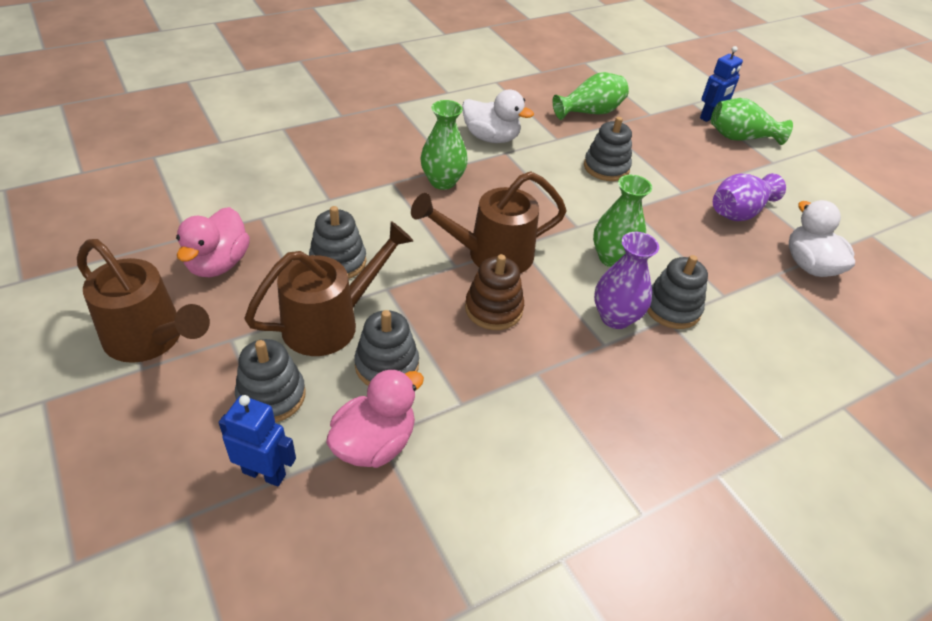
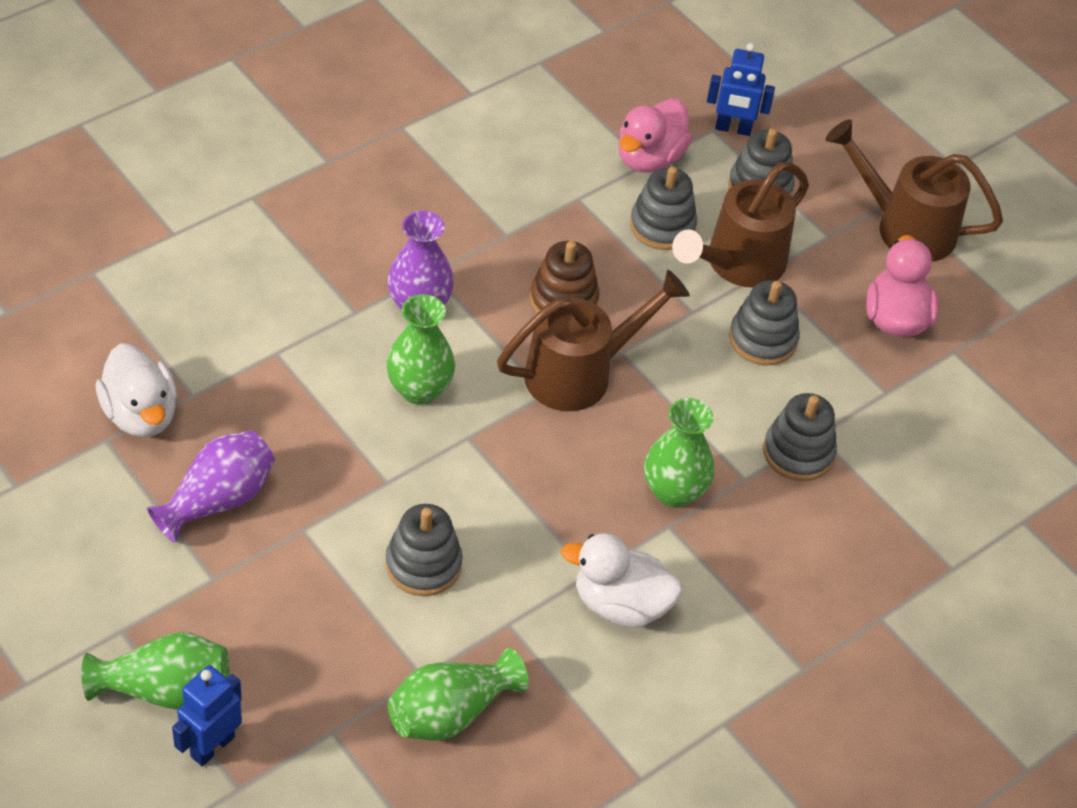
camera: 170 degrees right, 5 degrees up
grey stacking toy [647,255,708,329] -> grey stacking toy moved to [763,393,837,481]

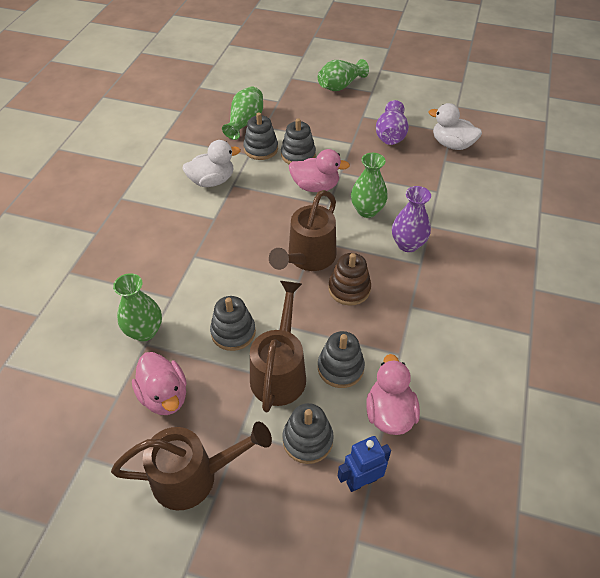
camera: 150 degrees right, 0 degrees up
blue robot [172,665,242,766] -> none
green vase [644,398,714,508] -> green vase moved to [113,273,162,341]
grey stacking toy [763,393,837,481] -> grey stacking toy moved to [243,113,278,160]
none -> pink duck [289,149,350,192]

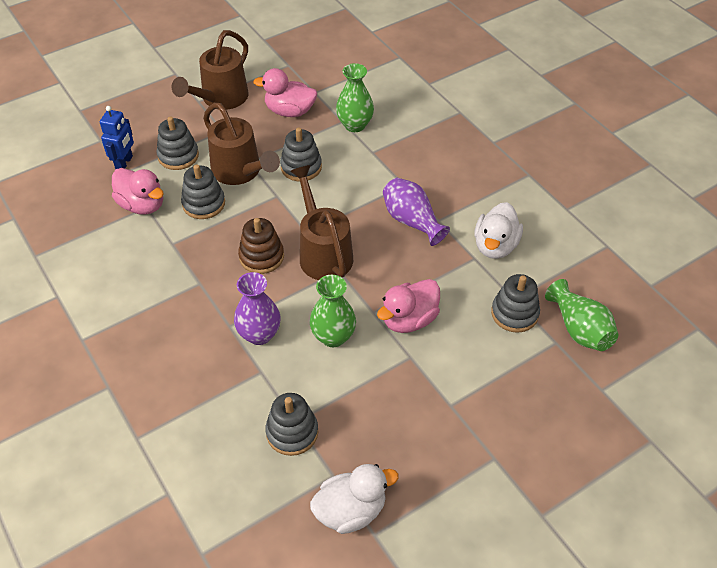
camera: 130 degrees right, 0 degrees up
grey stacking toy [281,118,316,164] -> grey stacking toy moved to [265,393,318,456]
green vase [318,59,369,91] -> none
purple vase [376,100,409,145] -> purple vase moved to [383,178,450,246]

